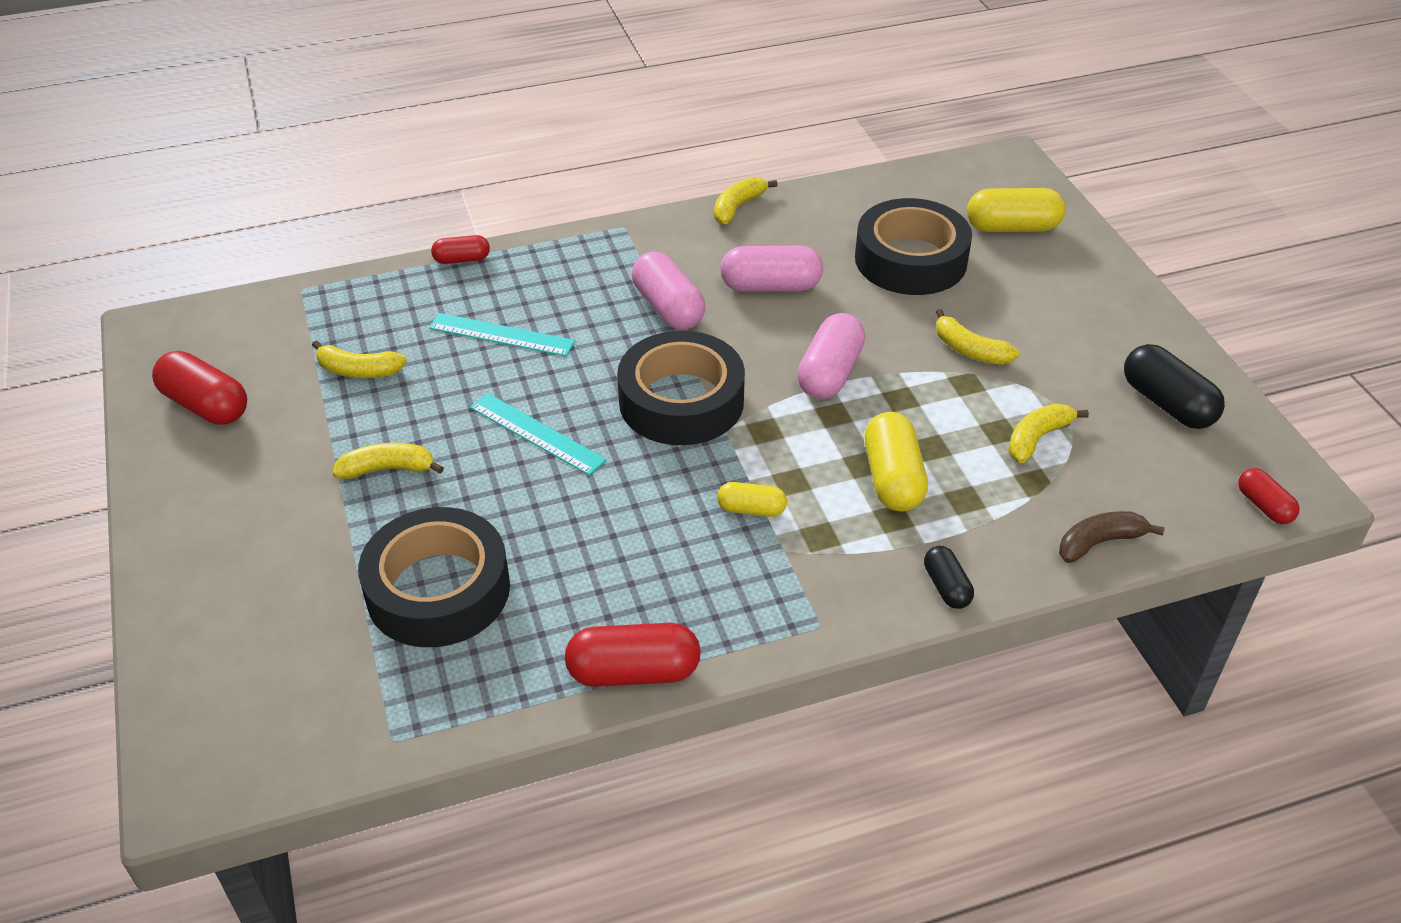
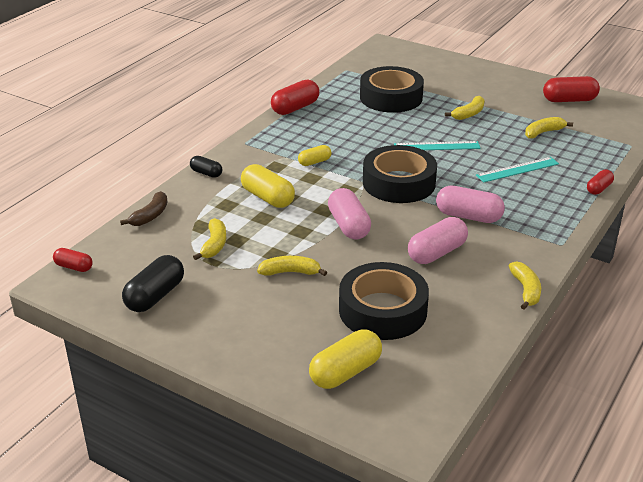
camera: 140 degrees right, 10 degrees down
black capsule [1124,344,1225,429] -> black capsule turned 75 degrees counterclockwise [122,255,184,312]

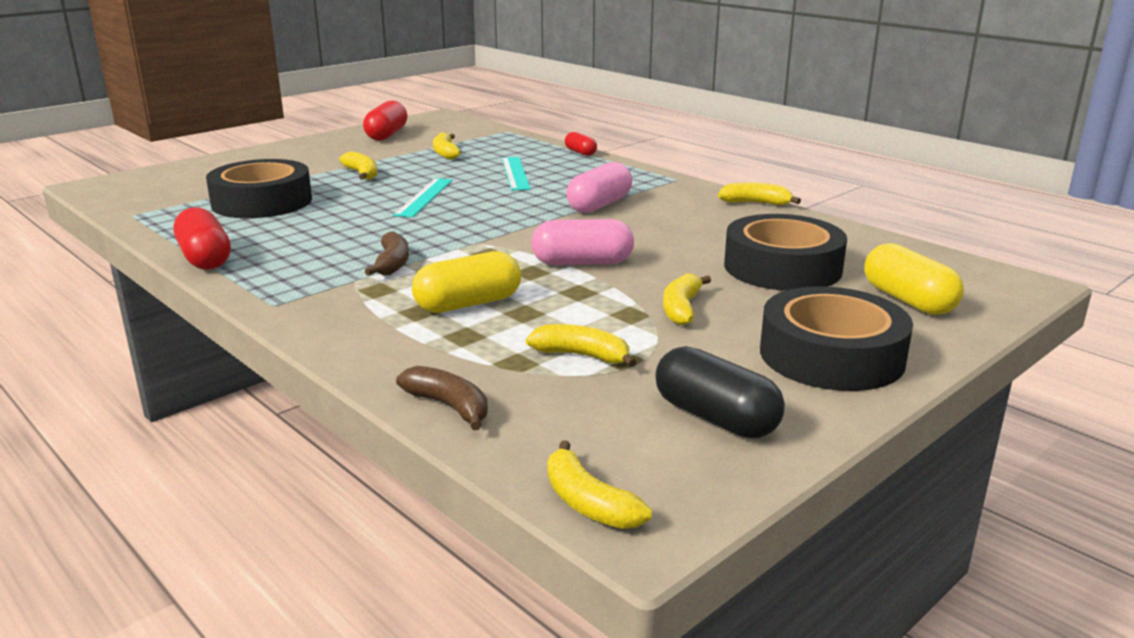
camera: 75 degrees left, 10 degrees down
red capsule [53,248,93,272] -> yellow banana [547,441,652,529]
black capsule [190,156,222,178] -> none
yellow capsule [298,145,331,166] -> brown banana [365,231,409,276]
black tape [363,145,437,203] -> black tape moved to [760,286,913,391]
pink capsule [408,217,468,264] -> none

